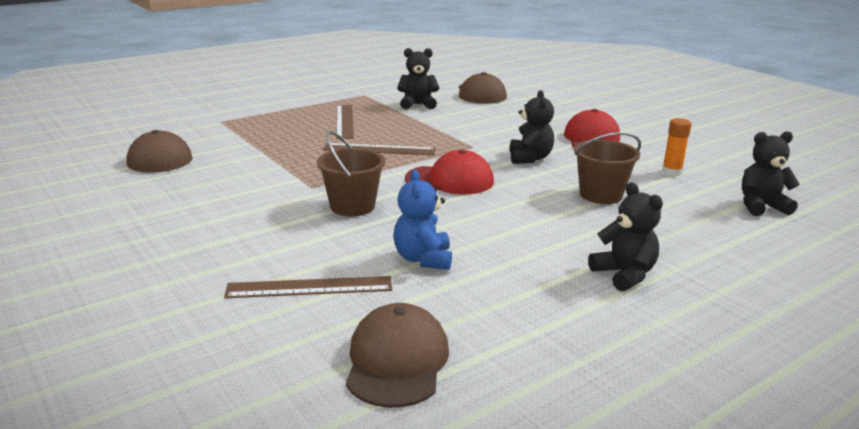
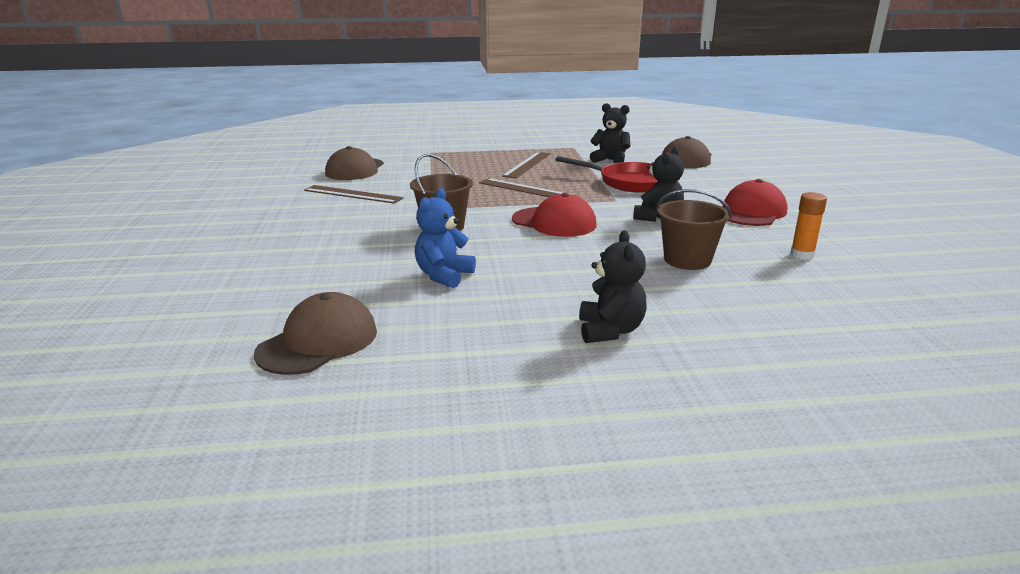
camera: 30 degrees right, 0 degrees up
brown ruler [224,276,392,298] -> brown ruler moved to [304,185,404,204]
black teddy bear [742,131,800,216] -> none
none -> red pan [555,156,658,193]

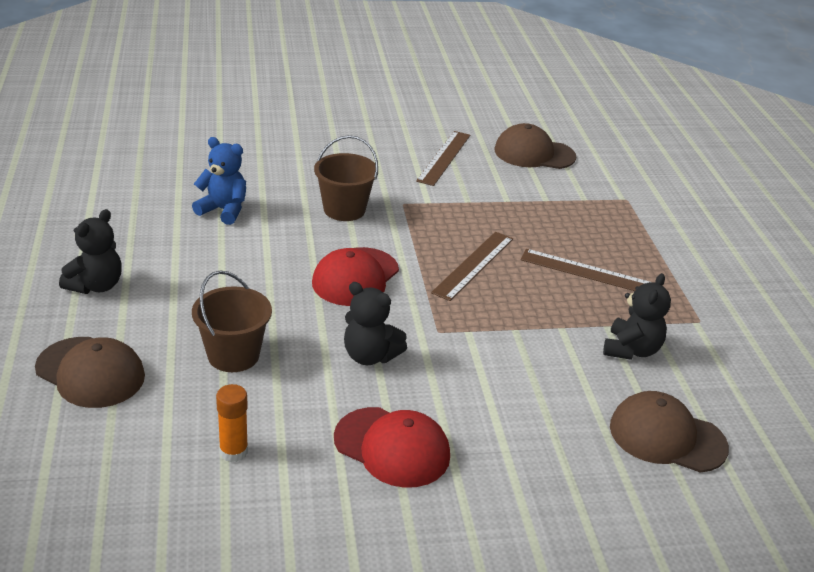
camera: 85 degrees right, 10 degrees up
brown cap [254,292,377,375] -> brown cap moved to [35,337,145,408]
red pan [555,156,658,193] -> none
black teddy bear [579,230,647,343] -> black teddy bear turned 60 degrees counterclockwise [59,209,122,294]

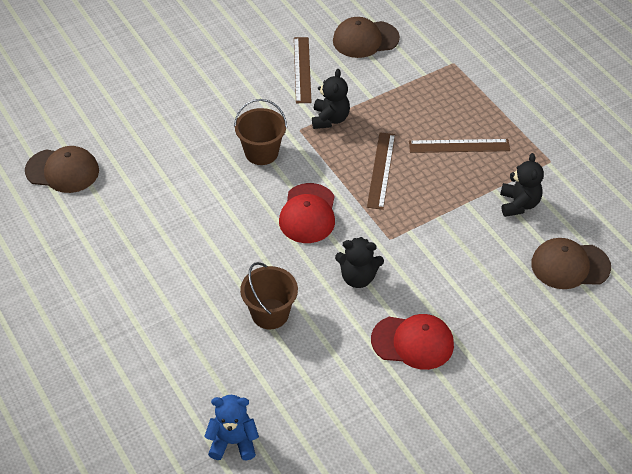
camera: 20 degrees left, 15 degrees up
brown cap [35,337,145,408] -> brown cap moved to [25,146,99,193]
black teddy bear [59,209,122,294] -> black teddy bear moved to [312,69,350,129]
blue teddy bear [192,137,246,225] -> blue teddy bear moved to [204,395,259,460]
orange glue stick [216,384,248,462] -> none

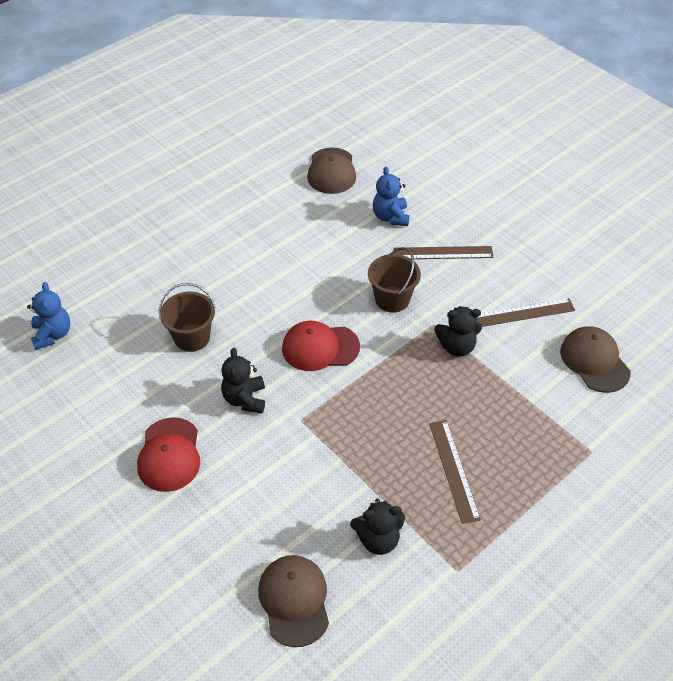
camera: 80 degrees right, 0 degrees up
brown ruler [367,132,395,210] -> brown ruler moved to [393,246,494,259]
none -> blue teddy bear [373,167,410,226]

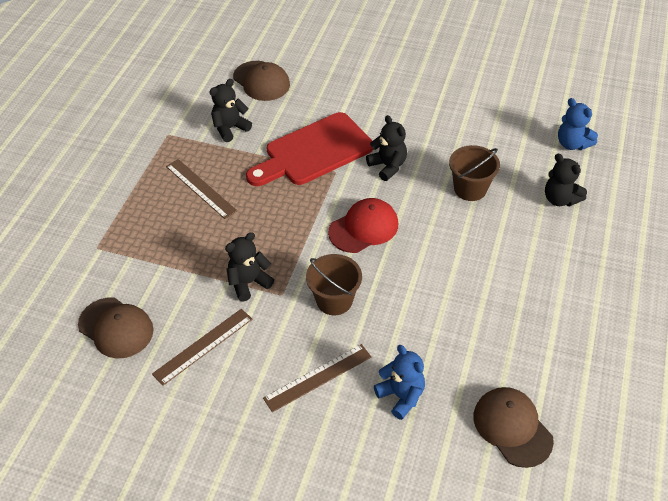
camera: 150 degrees right, 0 degrees up
red cap [137,417,200,492] -> none
none -> red cutting board [246,112,373,186]
none -> black teddy bear [545,154,587,206]

